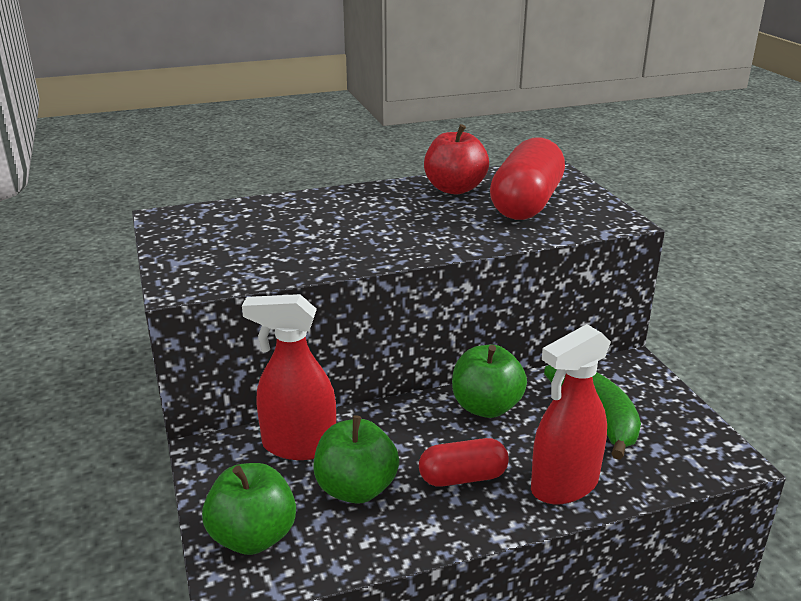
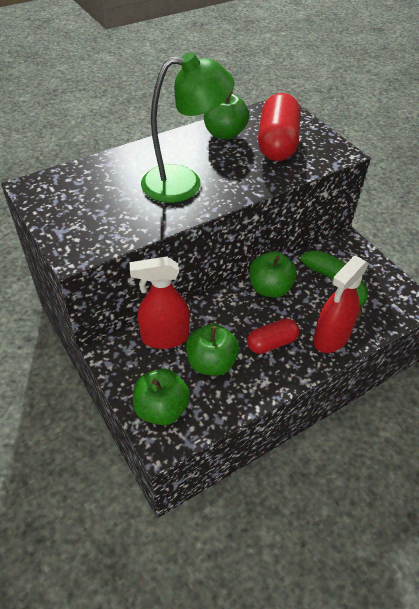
camera: 15 degrees left, 20 degrees up
red apple [424,124,489,194] -> green apple [204,90,249,140]
none -> green lamp [141,52,235,203]

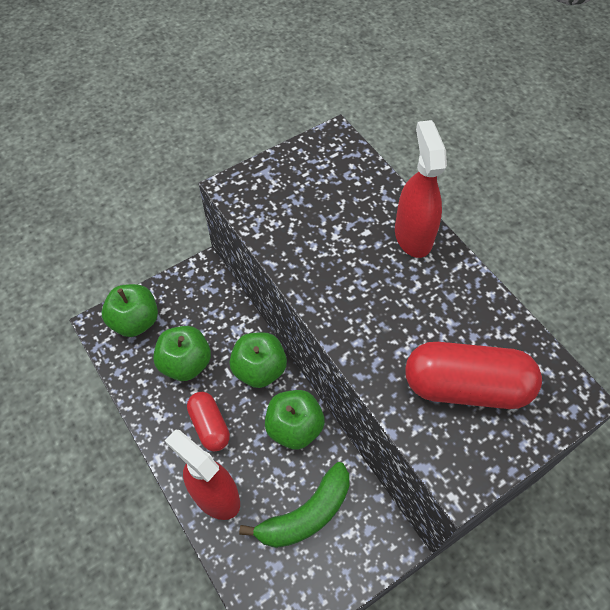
camera: 90 degrees right, 10 degrees up
red spray bottle [130,256,190,349] -> red spray bottle moved to [395,120,447,258]
green lamp [141,52,235,203] -> none
green apple [204,90,249,140] -> green apple moved to [230,332,287,388]

